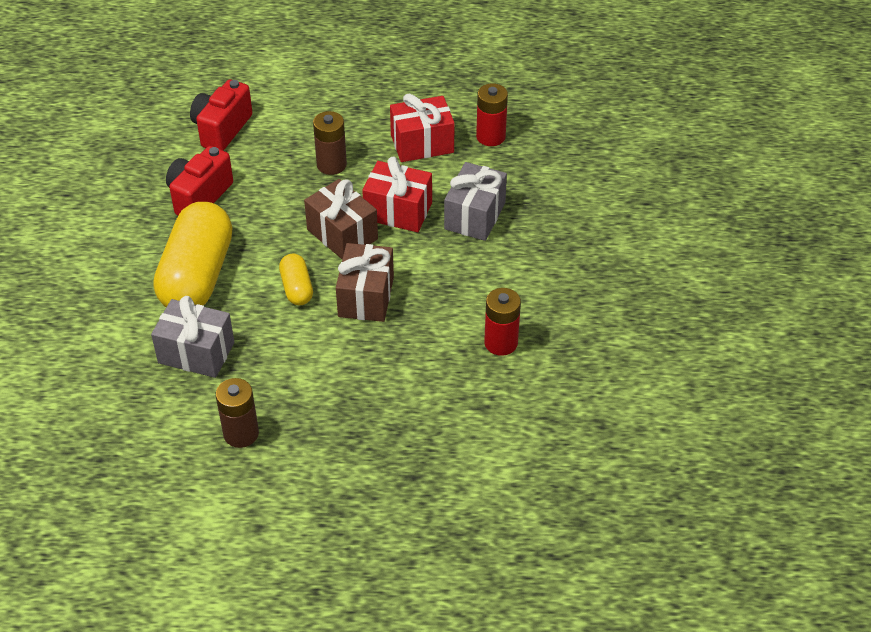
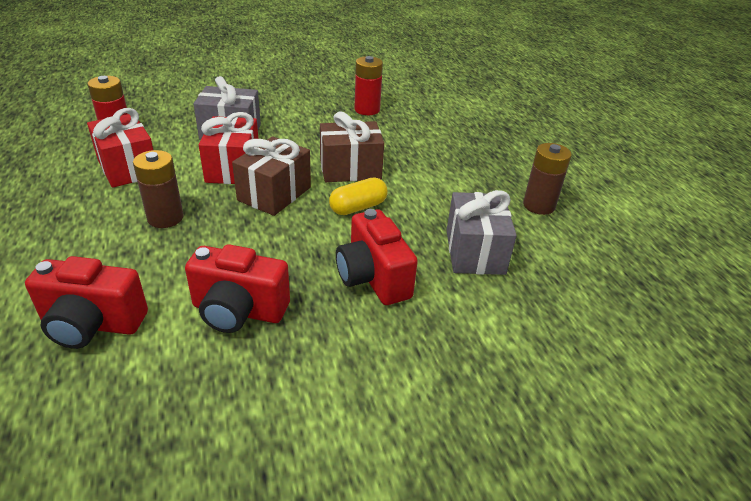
camera: 110 degrees left, 10 degrees down
yellow capsule [154,202,233,307] -> red camera [336,209,418,305]

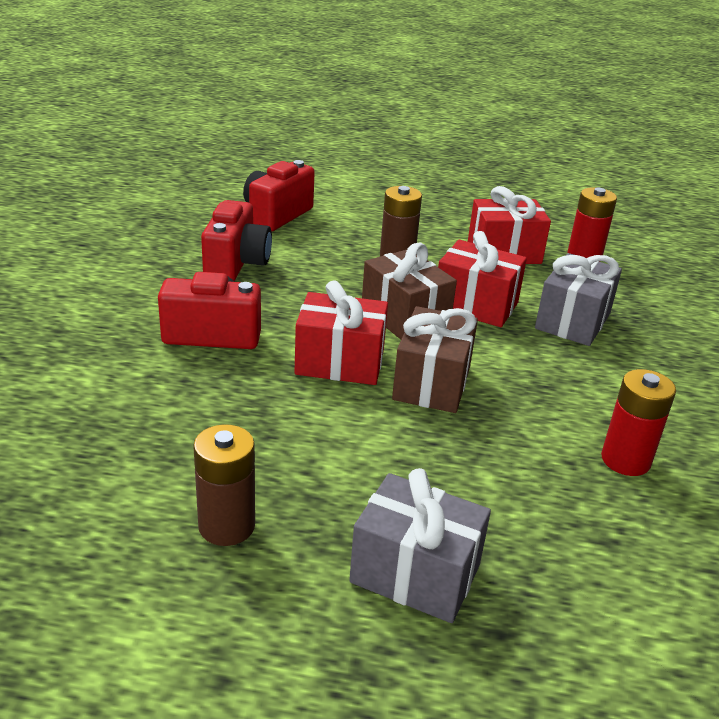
camera: 115 degrees right, 5 degrees down
red camera [185,244,290,333] -> red camera turned 150 degrees clockwise [201,200,272,281]
yellow capsule [329,178,388,215] -> red gift [295,280,388,385]
grey gift [446,190,517,275] -> grey gift moved to [349,468,491,623]

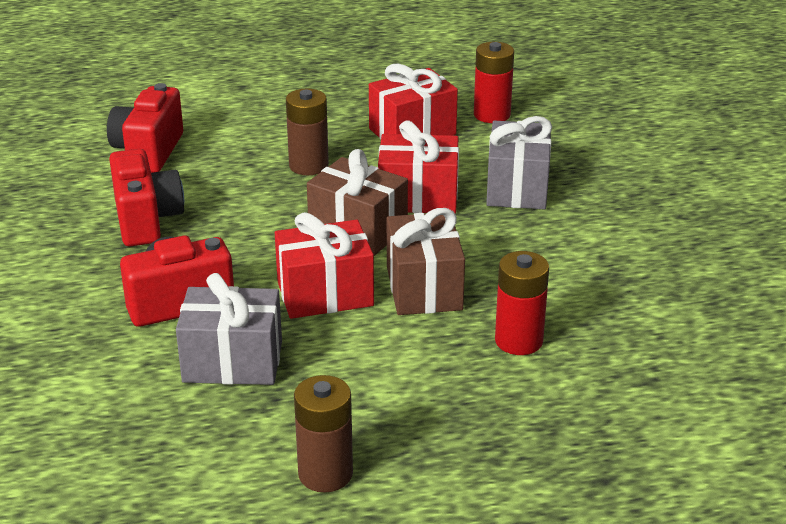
camera: 20 degrees left, 0 degrees up
grey gift [349,468,491,623] -> grey gift moved to [176,273,282,385]
red battery [601,369,676,476] -> red battery moved to [495,251,549,355]

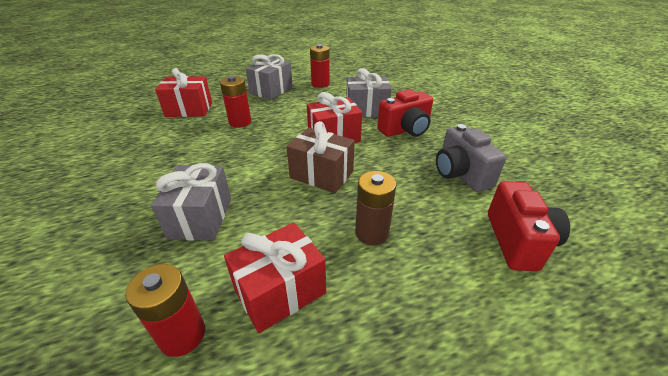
camera: 175 degrees right, 5 degrees up
red camera [109,149,184,246] -> grey camera [436,124,506,192]
brown battery [294,375,353,493] -> red battery [310,44,330,88]
red gift [378,120,459,214] -> red gift moved to [155,68,212,117]
brown gift [387,208,465,315] -> none
none -> grey gift [246,54,293,100]

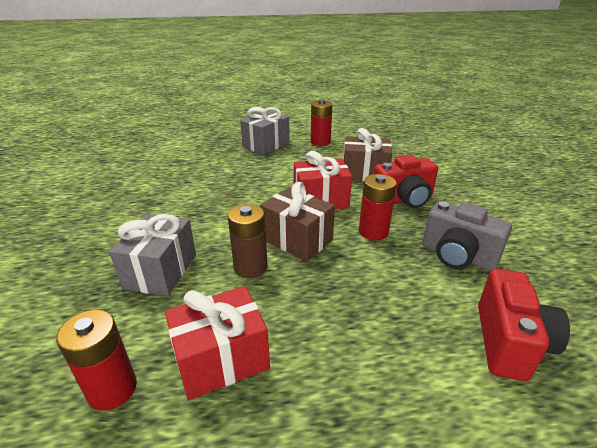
camera: 10 degrees right, 5 degrees down
red gift [155,68,212,117] -> none
red battery [220,76,251,127] -> red battery moved to [359,174,397,240]
grey gift [346,68,391,117] -> brown gift [343,128,392,182]
brown battery [355,171,396,245] -> brown battery moved to [228,204,267,278]
grey camera [436,124,506,192] -> grey camera turned 45 degrees counterclockwise [422,201,512,271]

